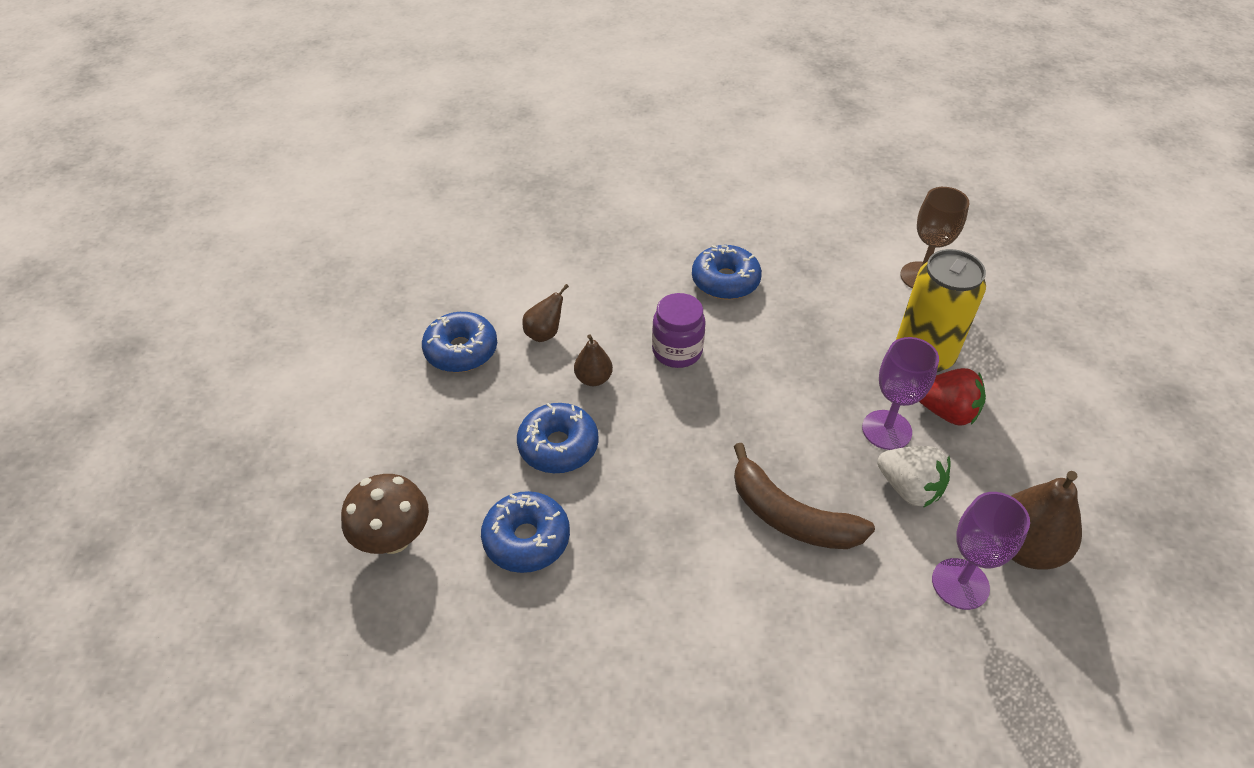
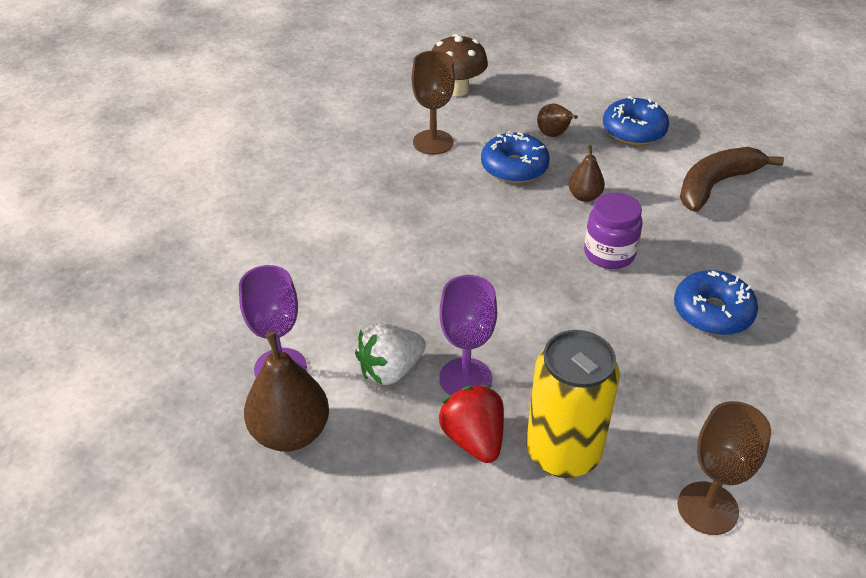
camera: 105 degrees right, 5 degrees down
blue donut [481,491,570,573] -> brown goblet [412,51,455,155]
brown pear [522,284,569,342] -> brown pear moved to [537,103,578,137]
brown banana [734,443,875,549] -> brown banana moved to [680,147,784,212]
red strawberry [919,368,986,426] -> red strawberry turned 120 degrees clockwise [439,385,504,463]

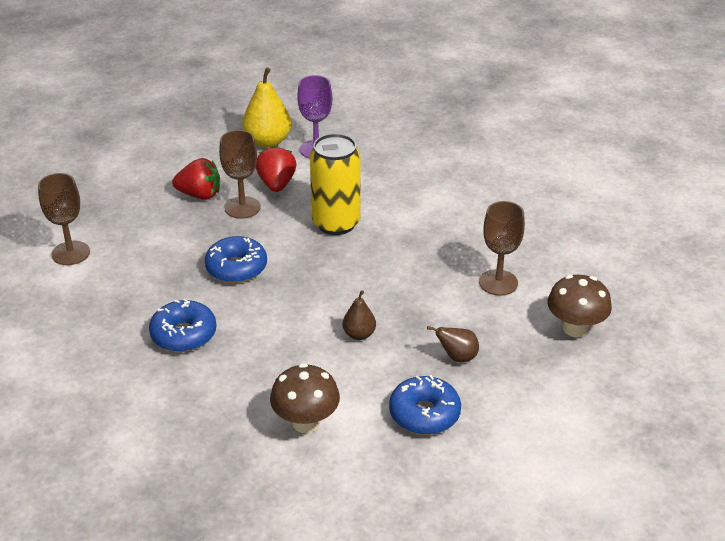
camera: 120 degrees right, 5 degrees down
brown pear [244,332,329,452] -> yellow pear [242,67,291,148]
white strawberry [355,323,426,385] -> red strawberry [256,146,296,192]
purple goblet [439,275,497,395] -> brown goblet [219,130,261,219]
blue donut [481,131,550,183] -> blue donut moved to [205,236,267,283]
yellow can [526,330,620,478] -> yellow can moved to [310,133,361,235]
purple jar [584,192,642,269] -> none
brown banana [680,147,784,212] -> brown mushroom [270,363,340,433]

